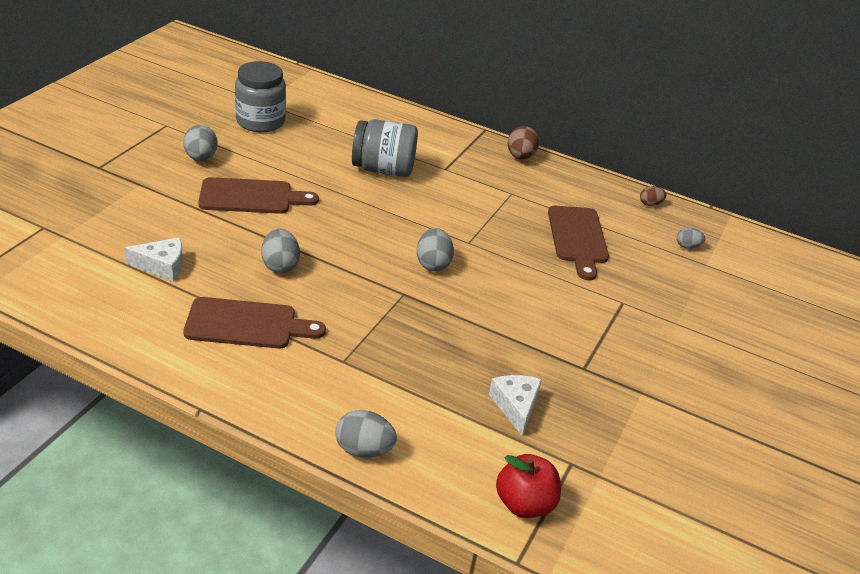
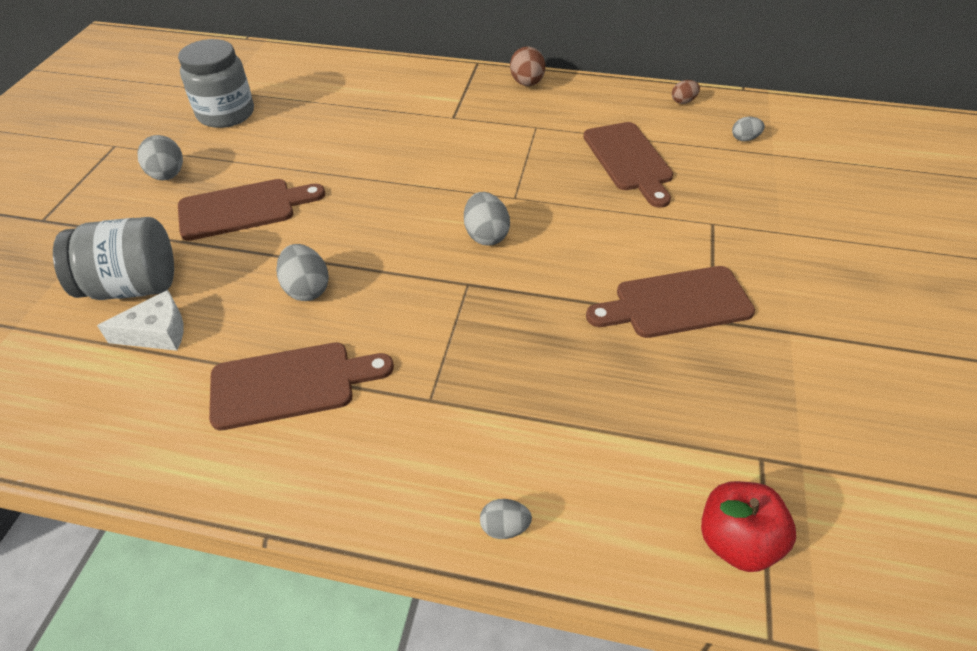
camera: 10 degrees left, 10 degrees up
grey egg [335,410,397,458] -> grey egg [480,499,532,539], size x0.61
grey jar [352,119,418,177] -> grey jar moved to [53,217,174,300]
white cheese [489,375,542,436] -> none
none -> brown cutting board [586,266,755,338]

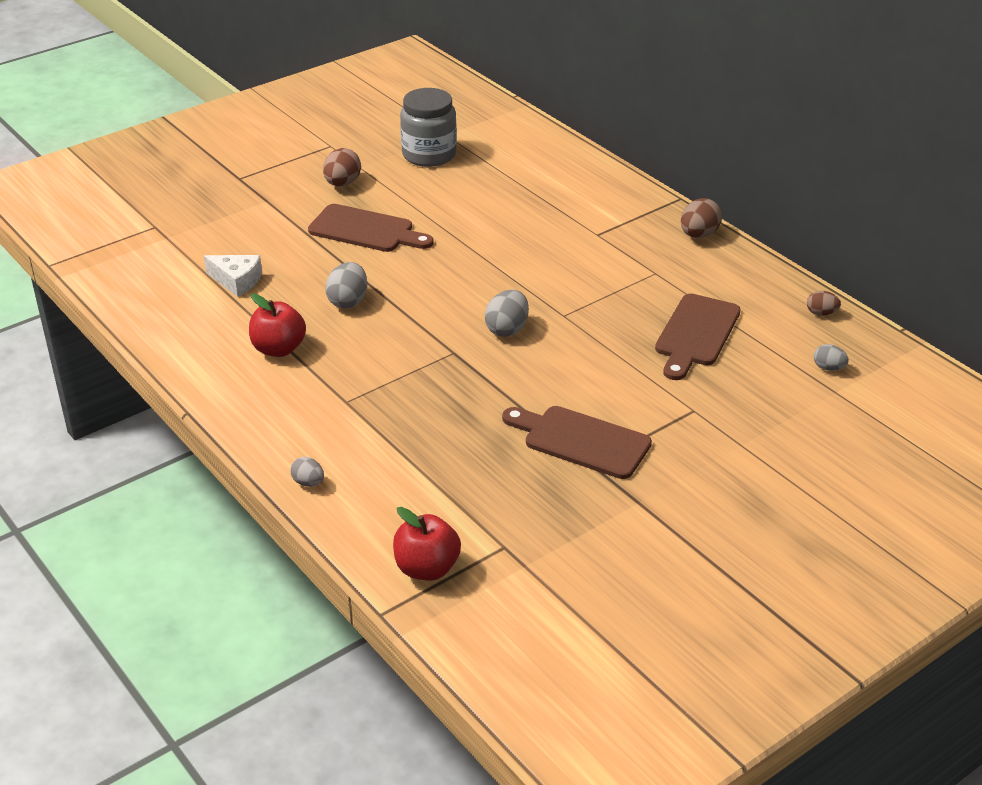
camera: 40 degrees right, 10 degrees down
grey jar [53,217,174,300] -> none
grey egg [137,135,183,181] -> brown egg [323,148,361,187]
brown cutting board [209,342,394,430] -> red apple [249,294,306,357]

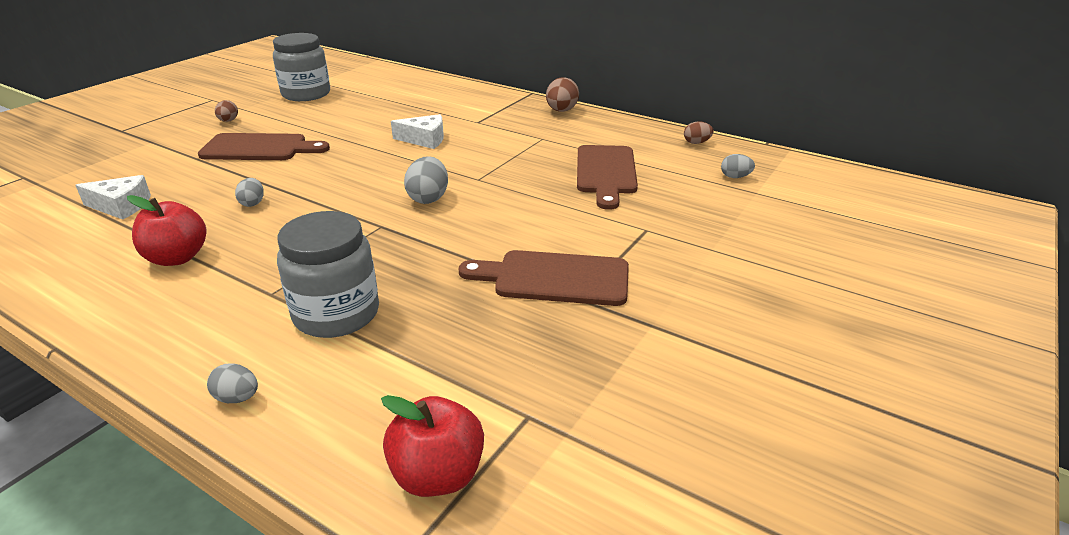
camera: 20 degrees left, 5 degrees down
brown egg [323,148,361,187] -> brown egg [215,100,238,122], size x0.61
grey egg [325,262,367,309] -> grey egg [235,178,264,207], size x0.61
none -> grey jar [277,211,379,338]
none -> white cheese [391,114,444,149]

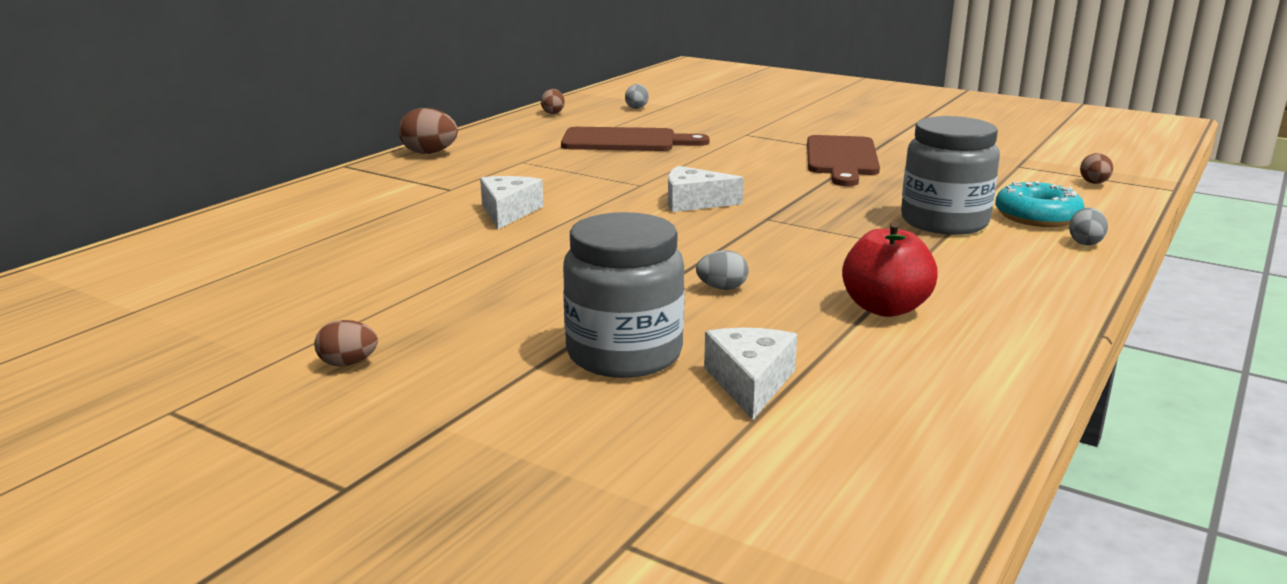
camera: 90 degrees left, 10 degrees down
brown cutting board [198,133,330,160] -> none
grey jar [273,33,330,101] -> grey jar moved to [563,212,685,378]
red apple [381,395,484,497] -> brown egg [1080,153,1113,184]
grey egg [404,156,448,204] -> white cheese [668,166,744,212]
none -> turquoise donut [995,181,1085,227]

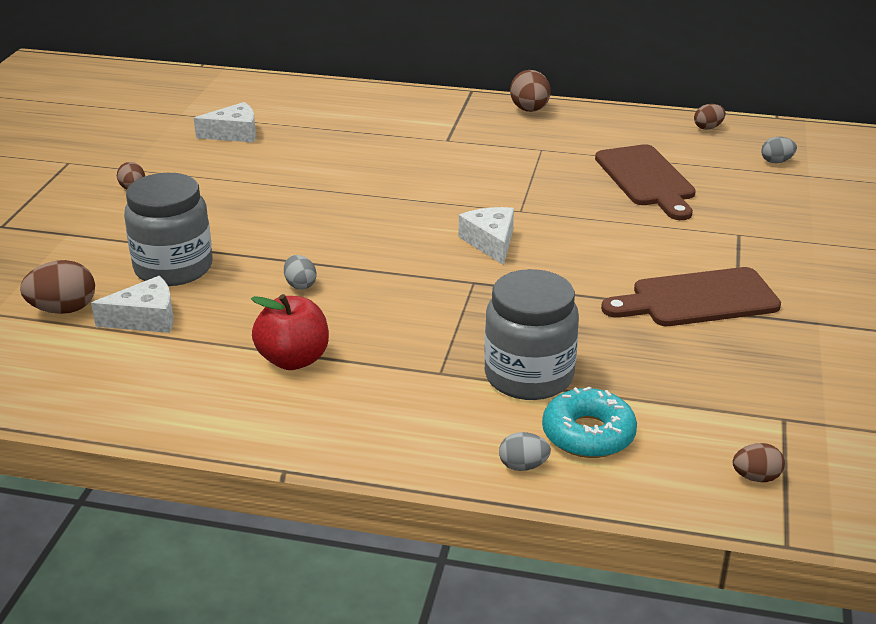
camera: 70 degrees right, 10 degrees up
white cheese [480,176,544,229] -> white cheese moved to [194,102,256,142]
none -> brown egg [20,260,95,314]

